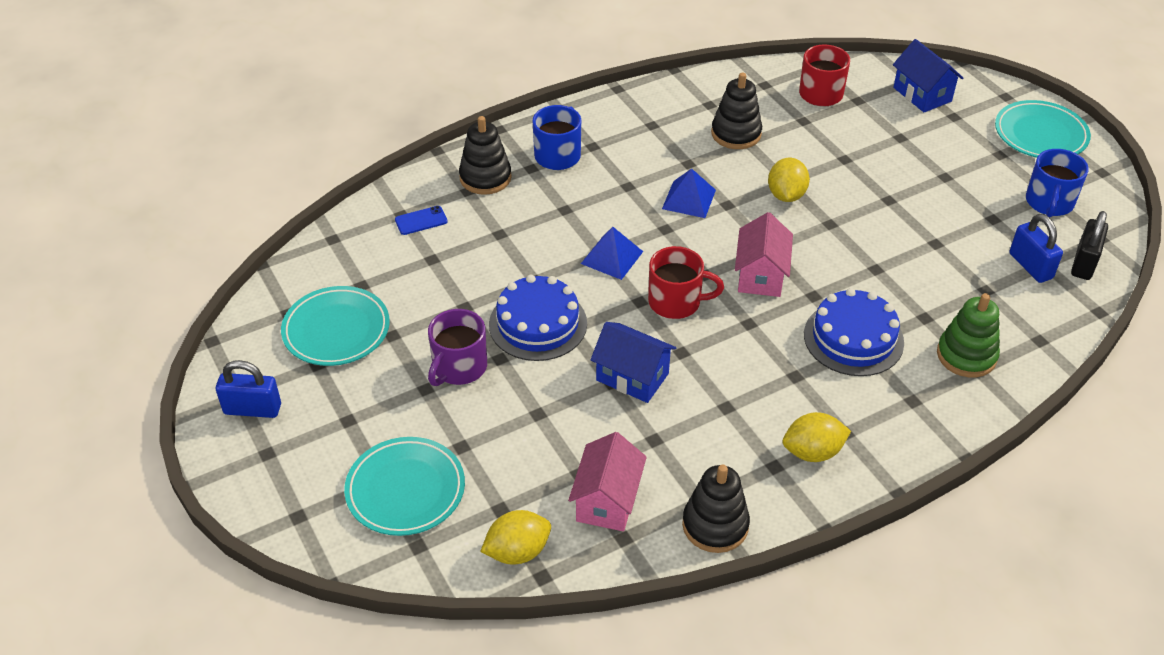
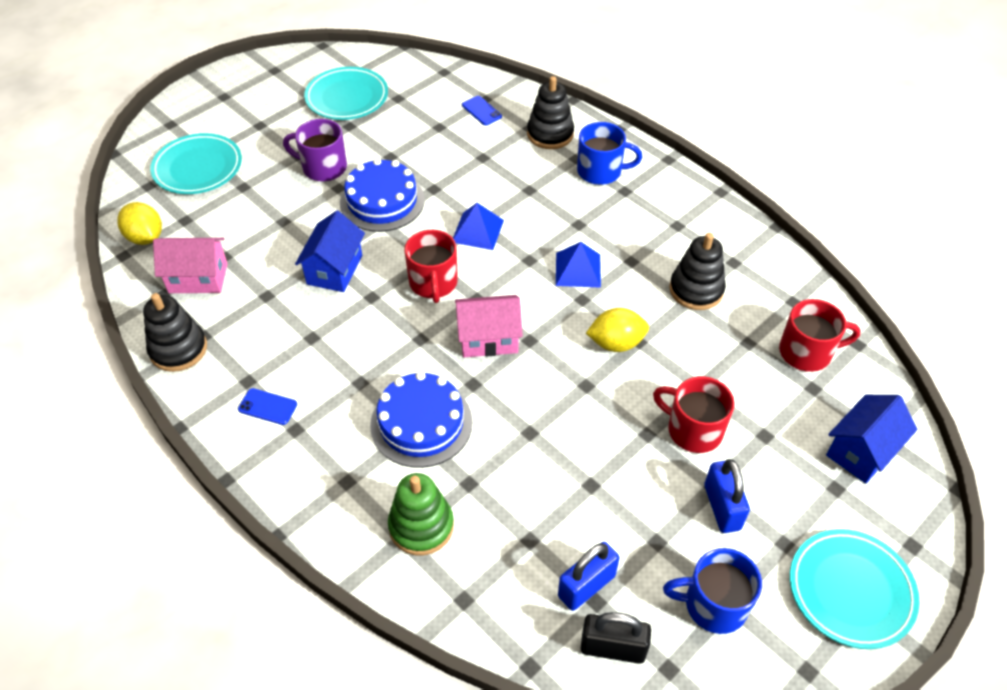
camera: 75 degrees right, 5 degrees up
blue padlock [216,360,281,418] -> blue padlock moved to [704,459,750,533]
yellow lemon [782,412,851,462] -> blue phone [238,388,297,425]
none -> red mug [653,376,735,453]

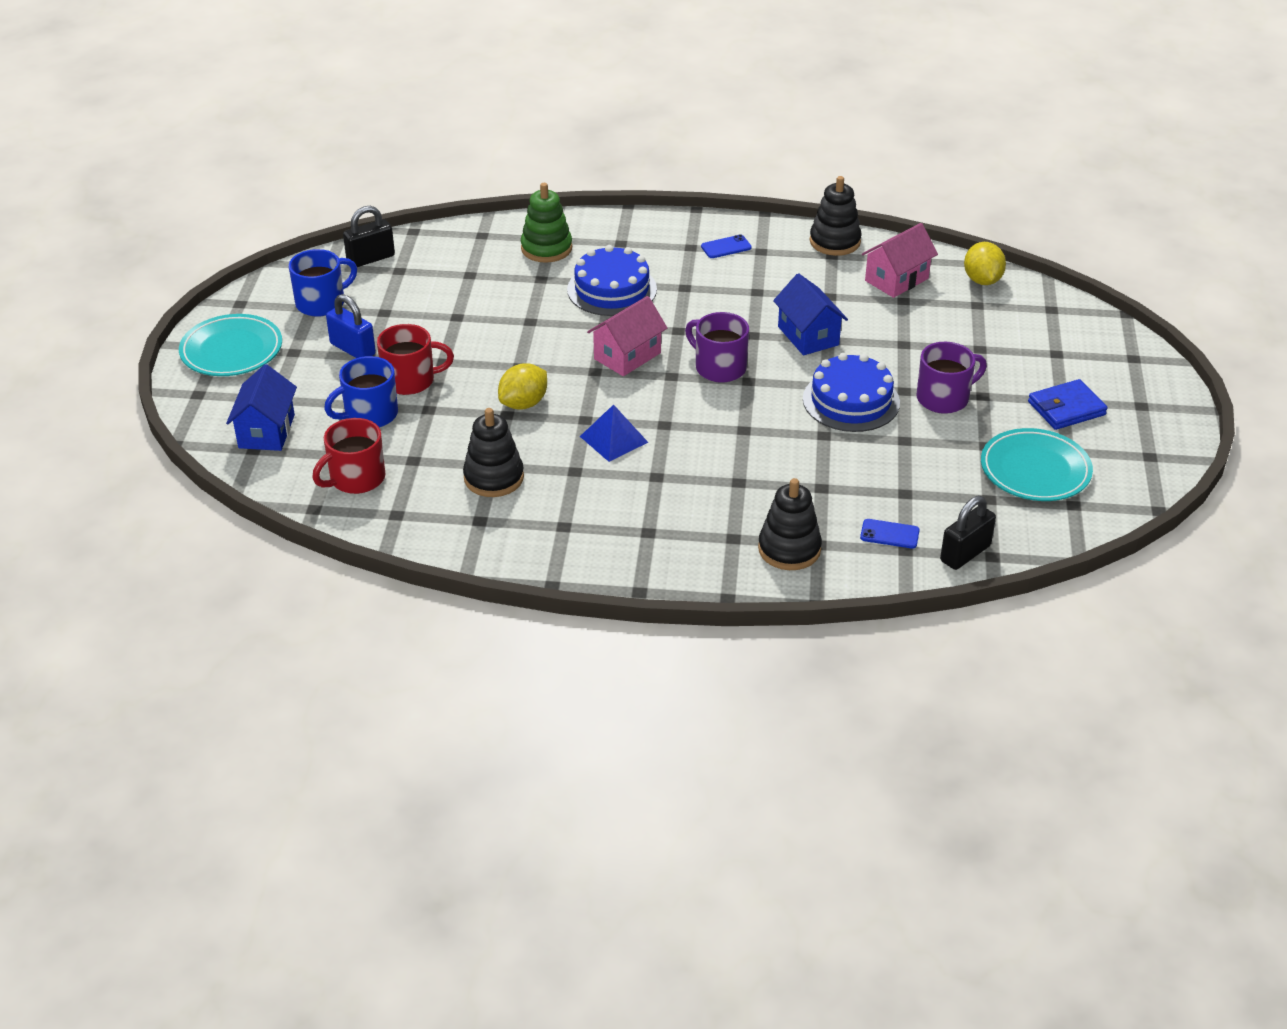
camera: 140 degrees right, 10 degrees down
yellow lemon [117,202,162,245] -> yellow lemon turned 75 degrees clockwise [964,242,1006,285]
turquoise plate [150,133,242,194] -> none
red mug [405,230,458,303] -> purple mug [685,312,749,383]
blue pyramid [453,203,504,250] -> none
blue padlock [558,542,619,611] -> none
blue mug [577,122,642,185] -> blue mug moved to [324,356,398,428]
none -> black padlock [940,496,996,570]
none -> blue wallet [1028,379,1108,430]

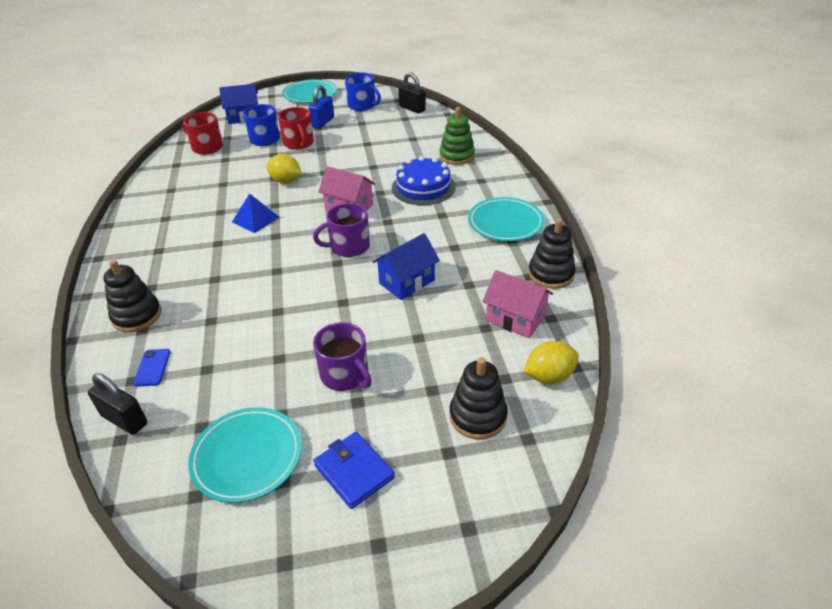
camera: 75 degrees right, 0 degrees up
black stacking toy [463,408,524,497] -> black stacking toy moved to [450,357,508,439]
purple mug [685,312,749,383] -> purple mug turned 135 degrees counterclockwise [313,203,370,257]
blue phone [701,235,752,258] -> turquoise plate [468,197,545,241]
blue cake [803,353,900,432] -> none

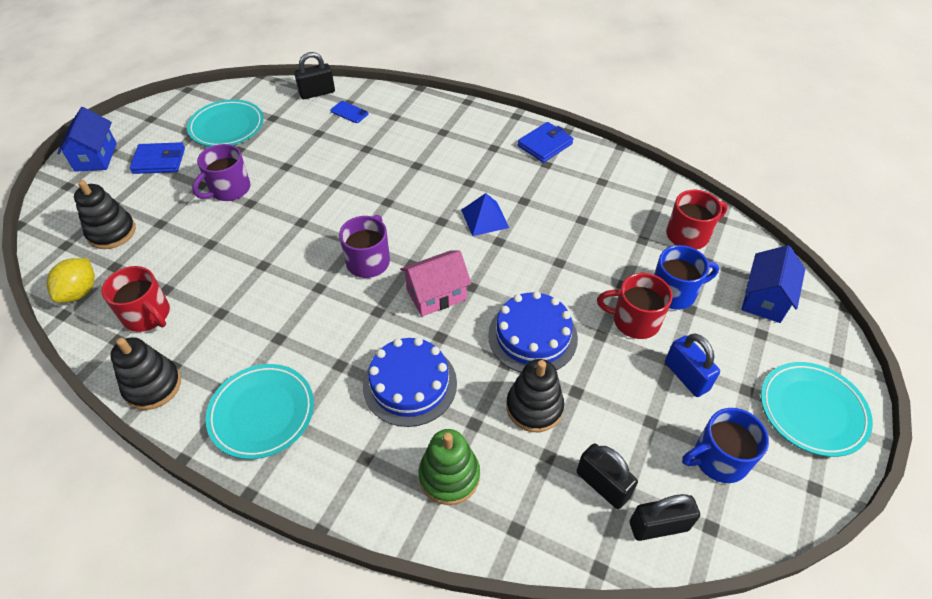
camera: 125 degrees right, 10 degrees up
black stacking toy [103,260,161,332] -> black stacking toy moved to [506,359,564,432]
yellow lemon [266,154,302,184] -> none
purple mug [313,322,372,391] -> purple mug turned 45 degrees counterclockwise [192,144,251,201]
blue house [373,233,440,300] -> blue house moved to [57,107,117,172]
pink house [482,270,553,338] -> red mug [102,266,170,332]
none -> blue cake [488,291,578,373]
none -> blue wallet [518,122,574,163]
none -> black padlock [577,444,638,509]

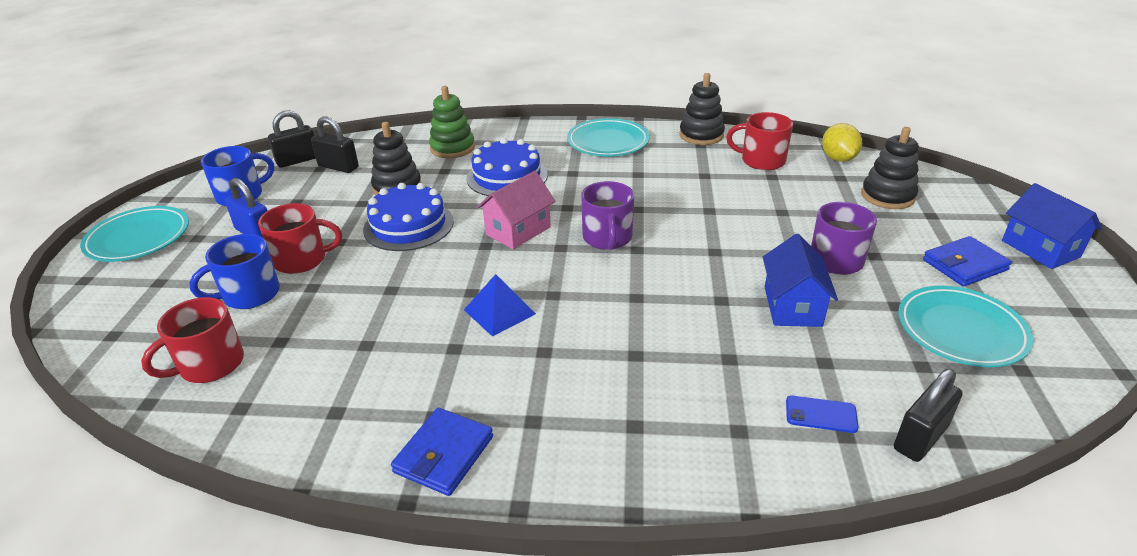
camera: 160 degrees right, 15 degrees down
blue house [741,245,805,323] -> blue house moved to [763,234,838,327]

